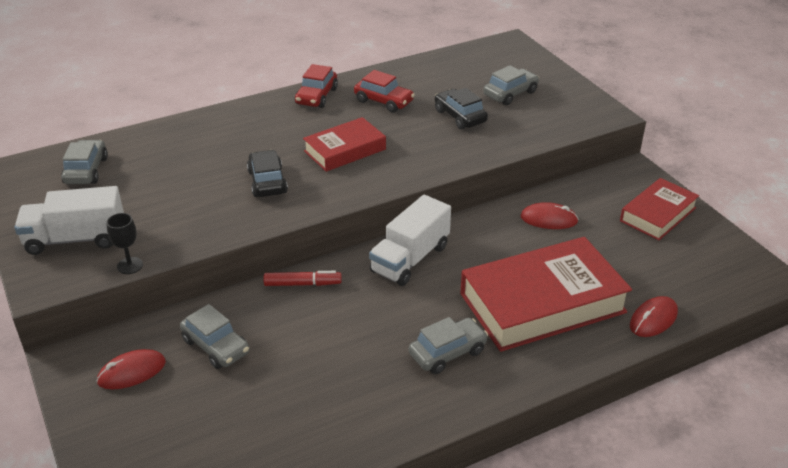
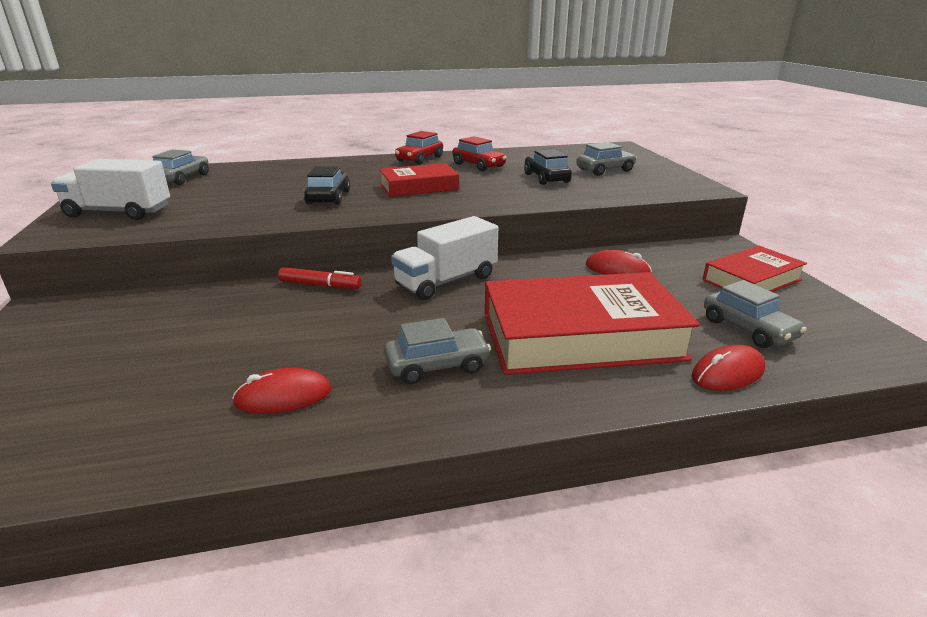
camera: 15 degrees right, 10 degrees down
red mouse [96,349,166,390] -> red mouse moved to [232,368,332,414]
black goblet [106,213,143,274] -> none
grey car [180,304,249,369] -> grey car moved to [704,280,807,348]

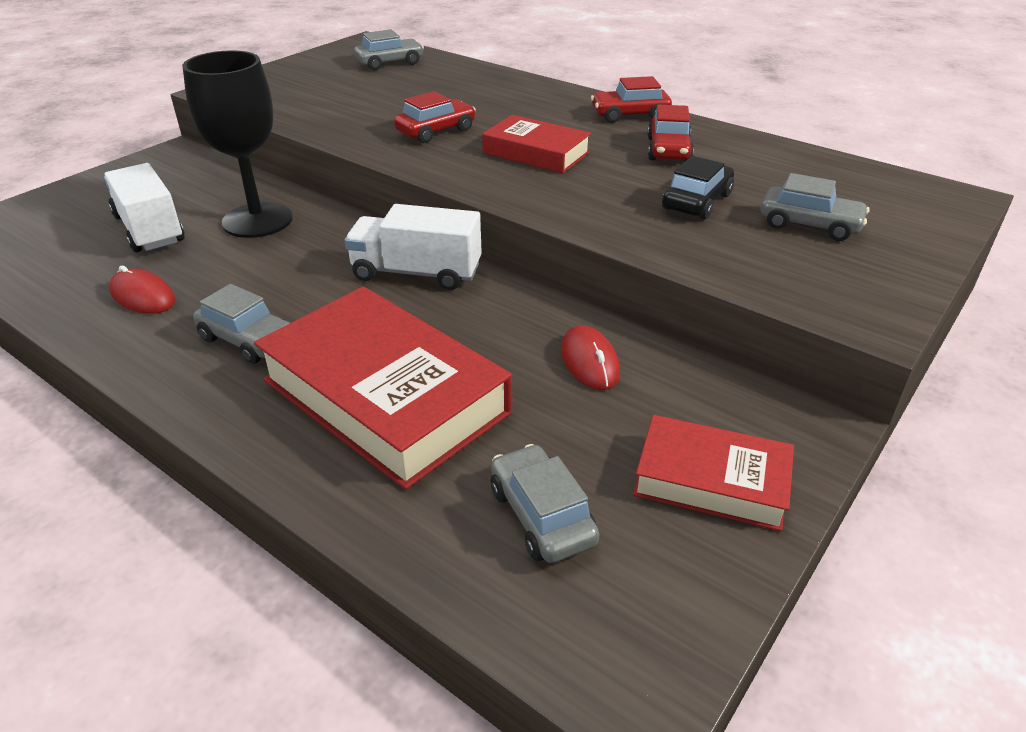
camera: 50 degrees right, 10 degrees up
white truck [51,159,170,220] -> white truck moved to [104,163,185,252]
red marker [278,267,361,289] -> none
black car [304,166,350,205] -> red car [394,91,476,143]
red mouse [692,345,765,391] -> none
grey car [704,280,807,348] -> grey car turned 135 degrees clockwise [491,444,599,563]
none -> black goblet [182,50,293,238]

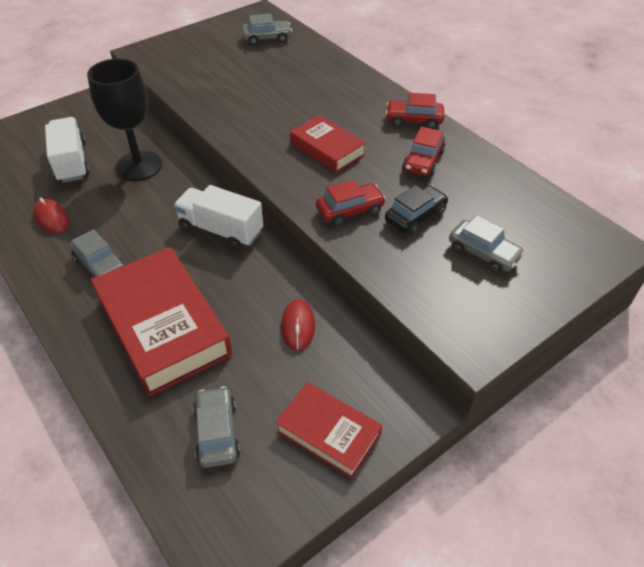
camera: 15 degrees right, 10 degrees up
red car [394,91,476,143] -> red car moved to [316,179,386,226]

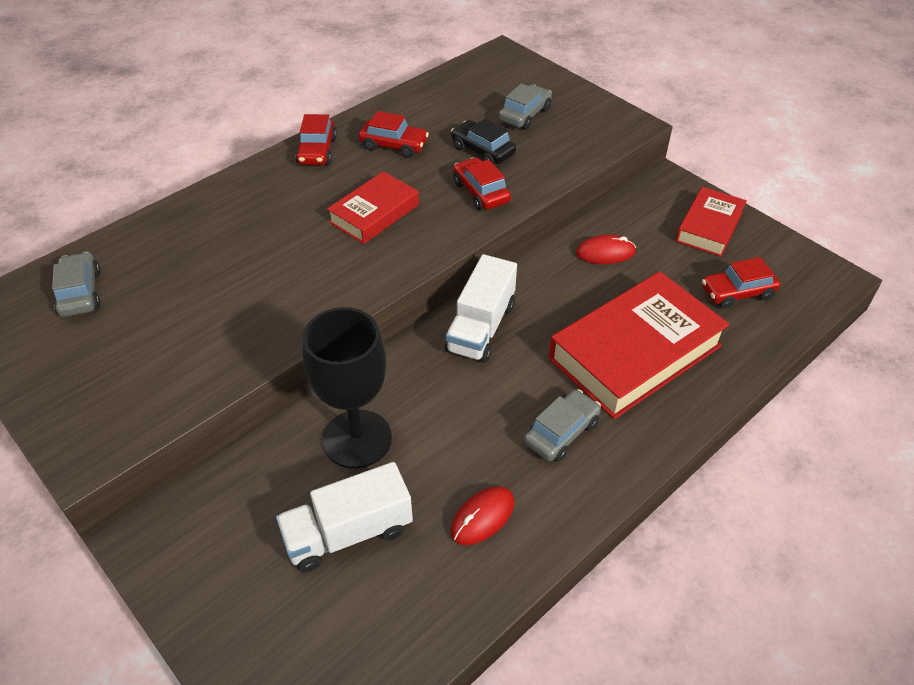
camera: 95 degrees left, 0 degrees up
grey car [193,386,240,468] -> red car [702,257,780,309]

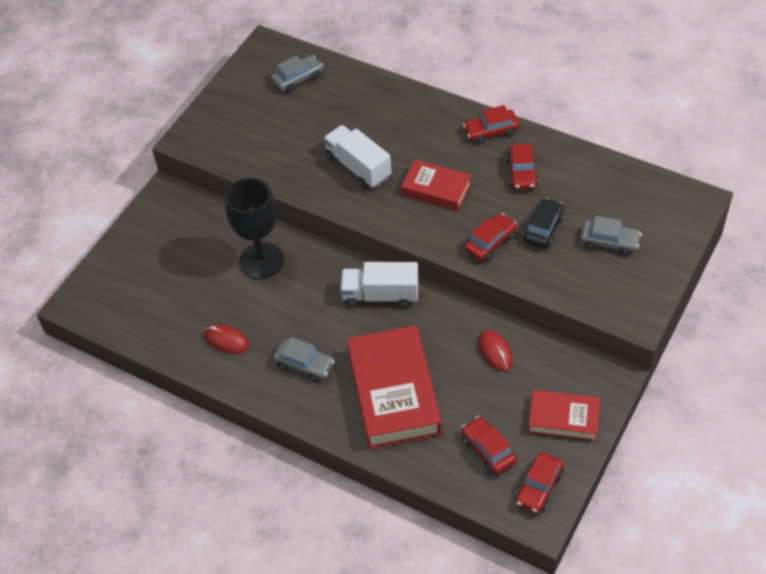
camera: 75 degrees right, 5 degrees up
white truck [276,462,413,573] -> white truck moved to [323,125,391,189]
red book [549,271,730,419] -> red book turned 45 degrees clockwise [347,325,442,449]
none -> red car [515,452,564,513]

